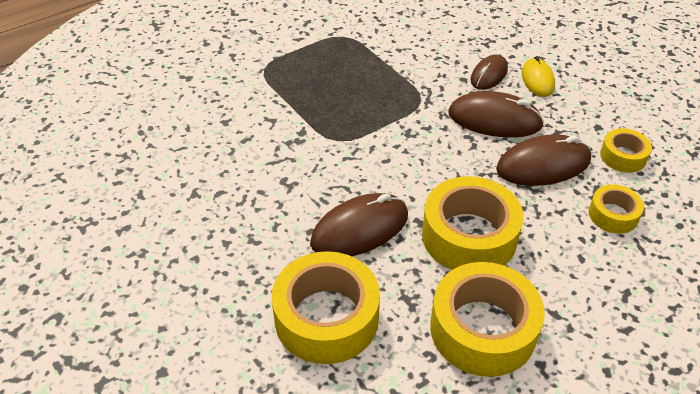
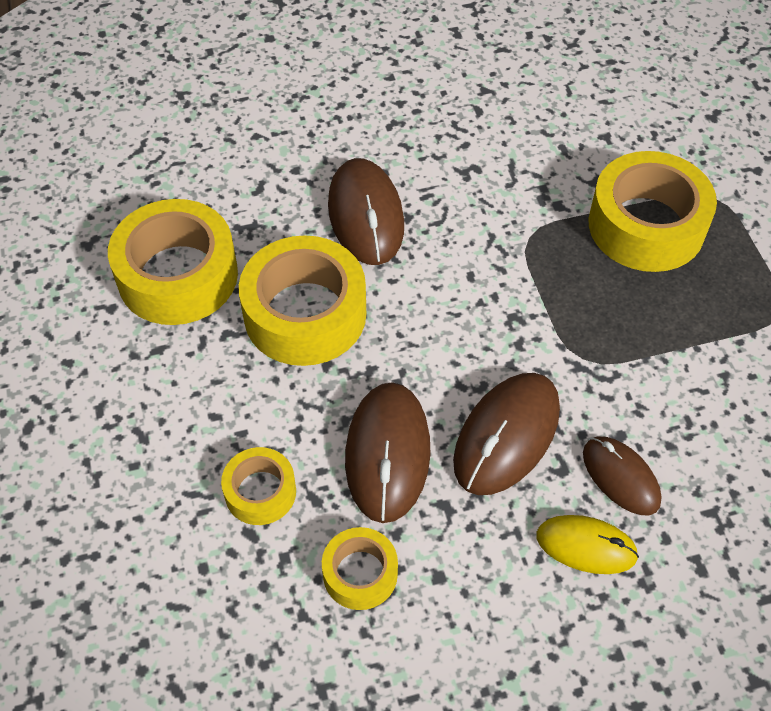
camera: 110 degrees right, 10 degrees up
yellow tape [272,251,380,364] -> yellow tape moved to [588,151,717,272]

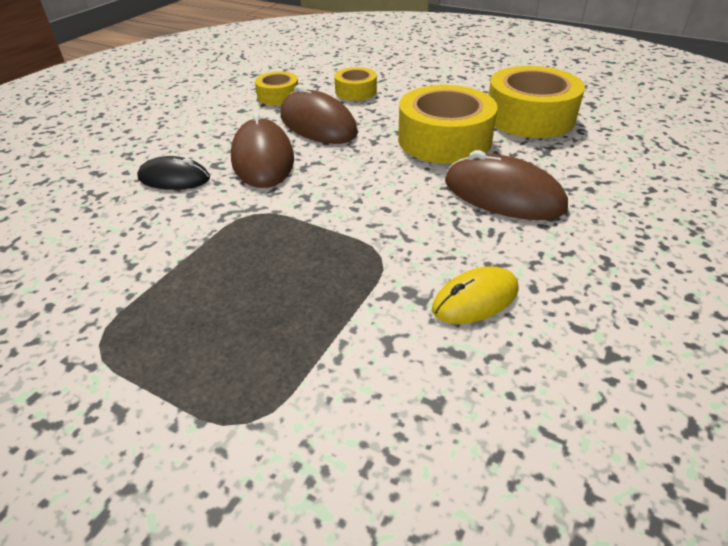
camera: 135 degrees right, 15 degrees down
yellow mouse [536,515,639,574] -> yellow mouse moved to [432,266,519,324]
brown mouse [583,436,661,515] -> black mouse [137,156,210,190]
yellow tape [588,151,717,272] -> none

